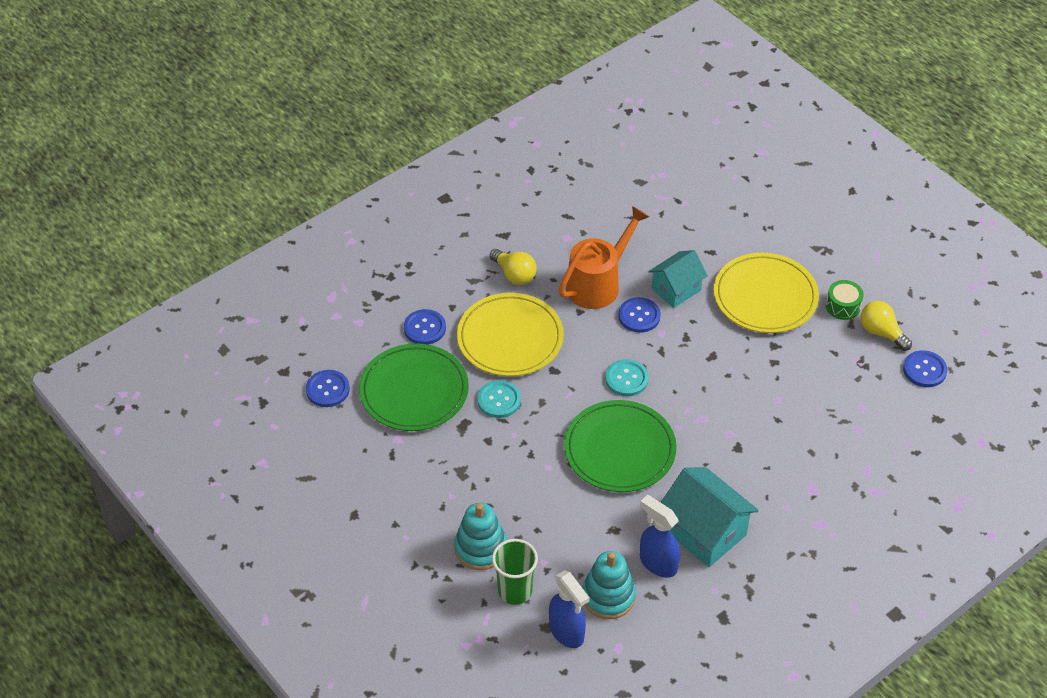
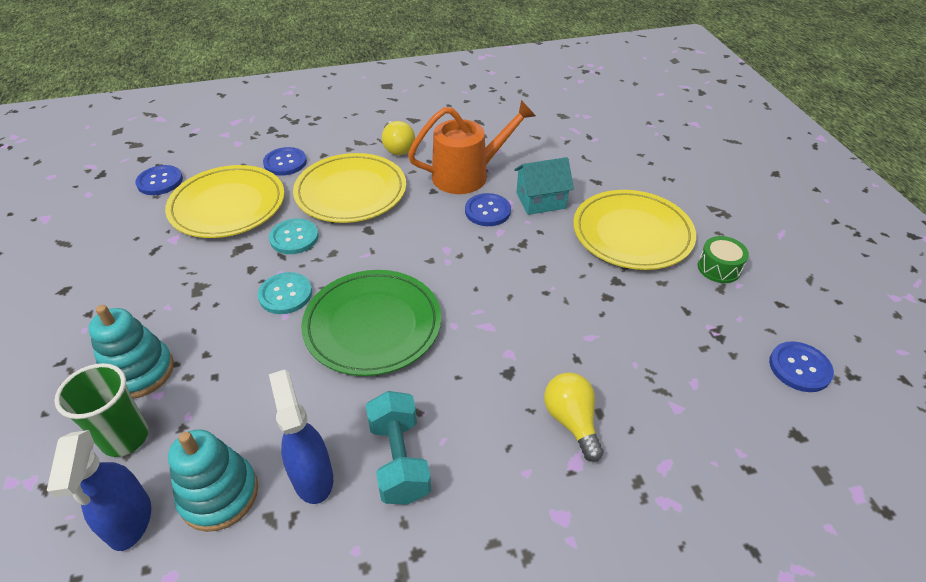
camera: 25 degrees right, 5 degrees down
green plate [359,343,469,431] -> yellow plate [165,165,284,238]
turquoise button [605,359,649,396] -> turquoise button moved to [258,272,312,314]
turquoise house [660,467,759,567] -> turquoise dumbbell [366,391,431,505]
yellow light bulb [860,301,912,351] -> yellow light bulb moved to [544,373,604,462]

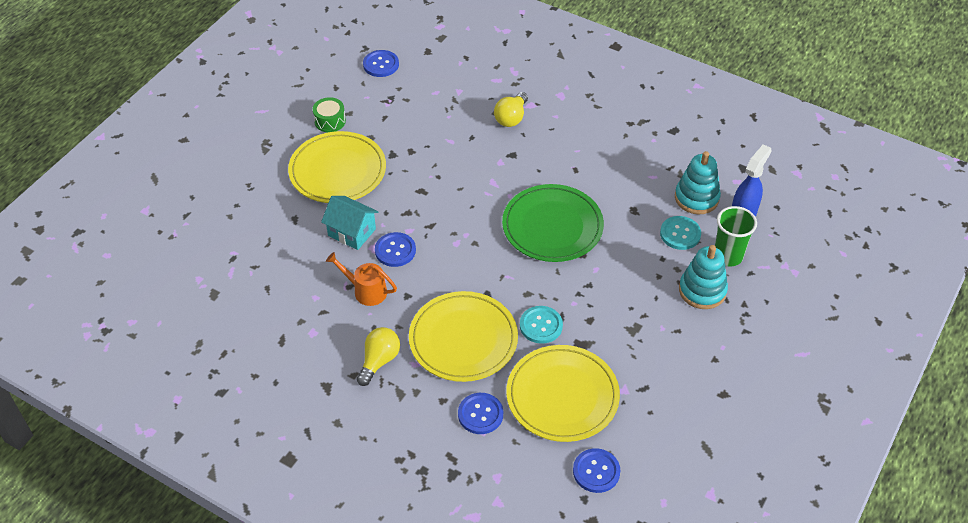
camera: 135 degrees left, 5 degrees up
turquoise button [258,272,312,314] -> turquoise button moved to [660,216,701,250]
blue spray bottle [269,370,333,504] -> none
turquoise dumbbell [366,391,431,505] -> none
orange watering can [408,100,536,194] -> orange watering can [326,252,397,306], size x0.60

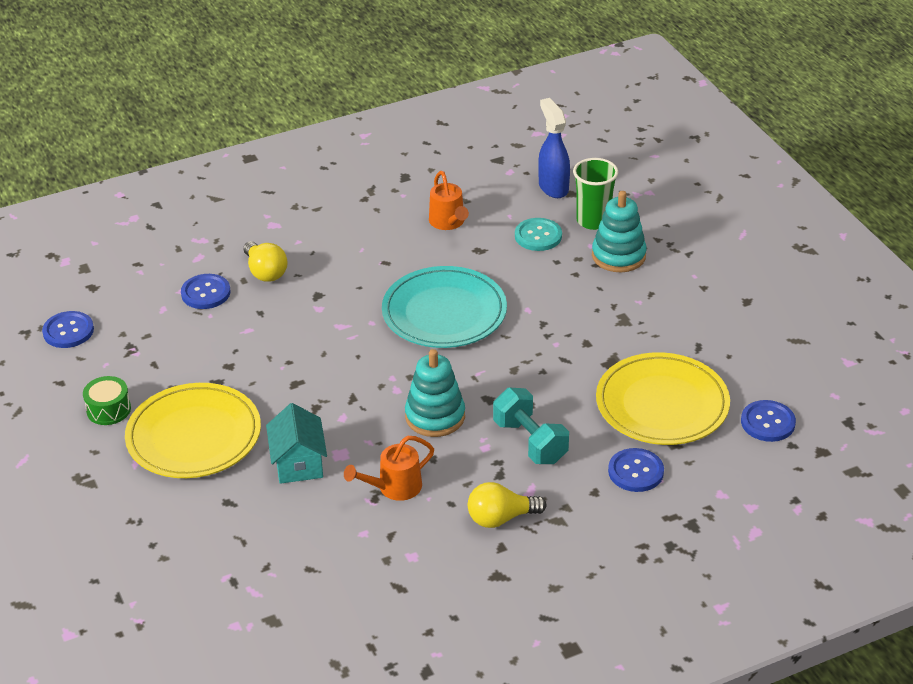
camera: 55 degrees left, 10 degrees down
turquoise house [321,196,378,250] -> turquoise house turned 75 degrees counterclockwise [266,403,327,484]
yellow light bulb [357,327,400,386] -> yellow light bulb turned 75 degrees counterclockwise [468,482,546,528]
blue button [375,232,416,267] -> blue button moved to [181,274,231,309]
yellow plate [409,291,518,382] -> turquoise dumbbell [493,388,569,464]
green plate [502,184,604,262] -> turquoise plate [382,266,507,348]
turquoise button [520,306,563,344] -> none
turquoise stacking toy [675,151,721,214] -> turquoise stacking toy moved to [405,349,465,437]
none -> orange watering can [429,171,469,230]

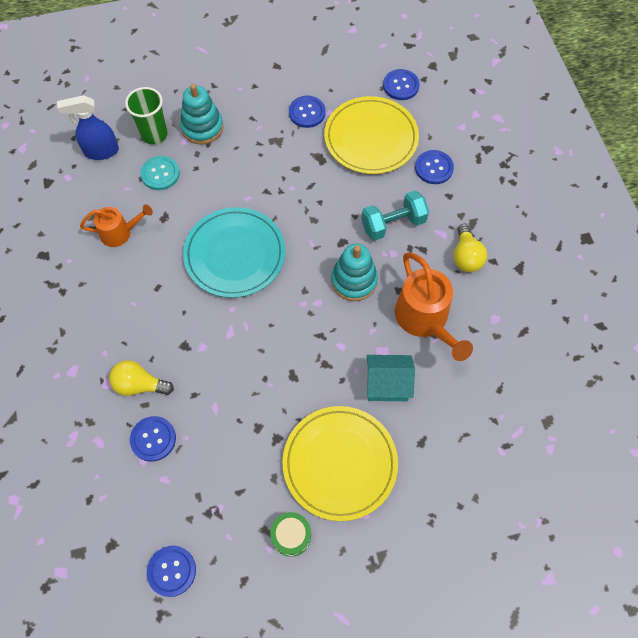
camera: 80 degrees left, 25 degrees up
yellow light bulb [243,241,288,282] -> yellow light bulb turned 150 degrees counterclockwise [109,360,174,396]
orange watering can [344,436,434,501] -> orange watering can [395,252,473,361], size x1.66
none -> blue button [289,96,326,128]

